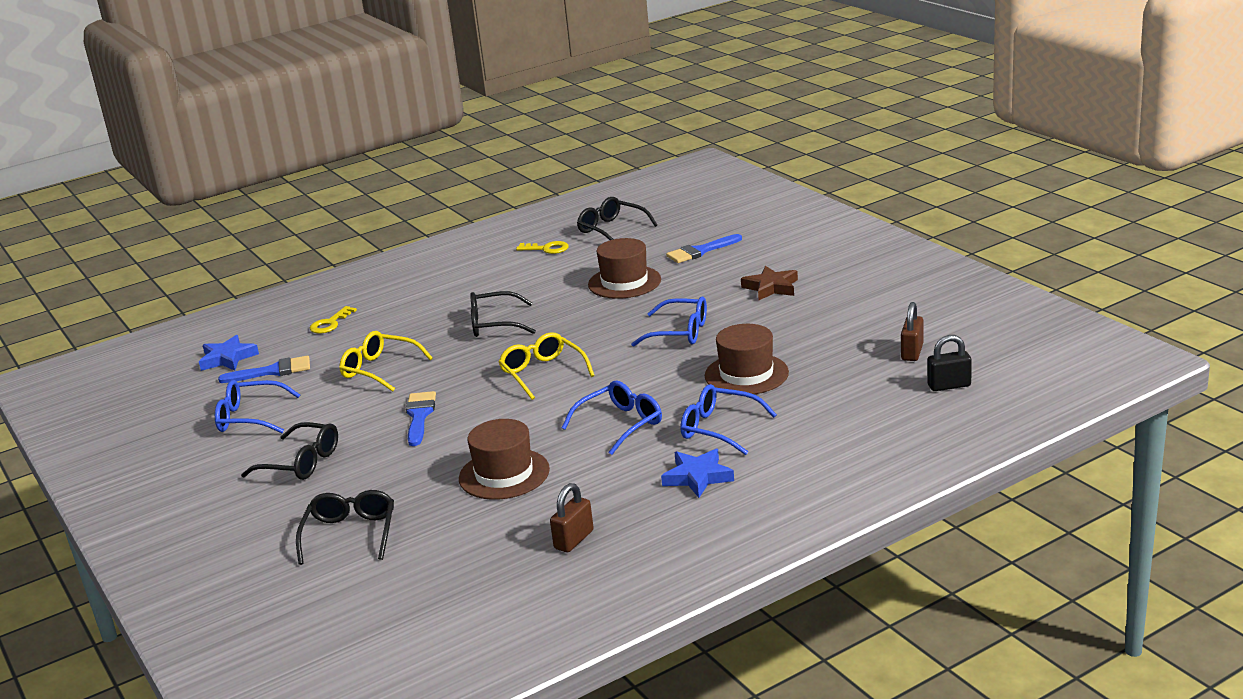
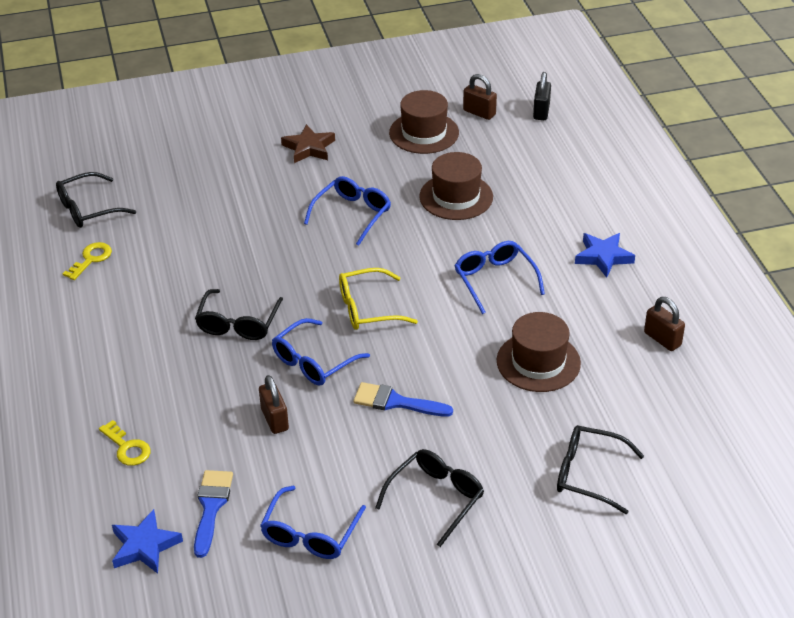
camera: 75 degrees left, 15 degrees up
yellow glasses [339,331,433,392] -> brown padlock [259,375,289,434]
brown hat [588,238,661,299] -> brown hat moved to [389,90,459,154]
blue brush [666,234,742,263] -> none
blue glasses [680,384,777,455] -> blue glasses moved to [272,318,370,386]

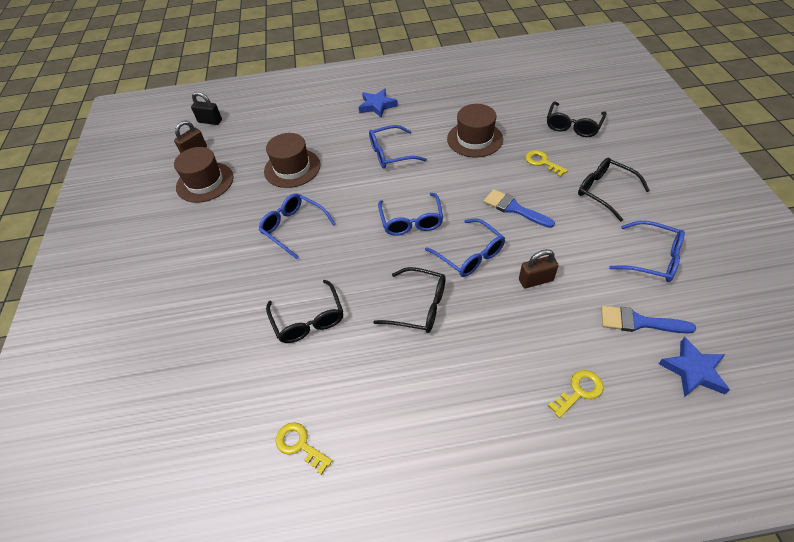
camera: 80 degrees left, 10 degrees up
black glasses [56,172,136,228] -> black glasses moved to [266,280,343,343]
brown star [281,124,335,163] -> none
yellow glasses [339,268,418,330] -> blue glasses [378,193,443,236]
blue brush [353,382,453,417] -> blue brush turned 105 degrees clockwise [484,189,555,228]
brown padlock [644,297,685,351] -> none
none -> yellow key [525,150,568,177]

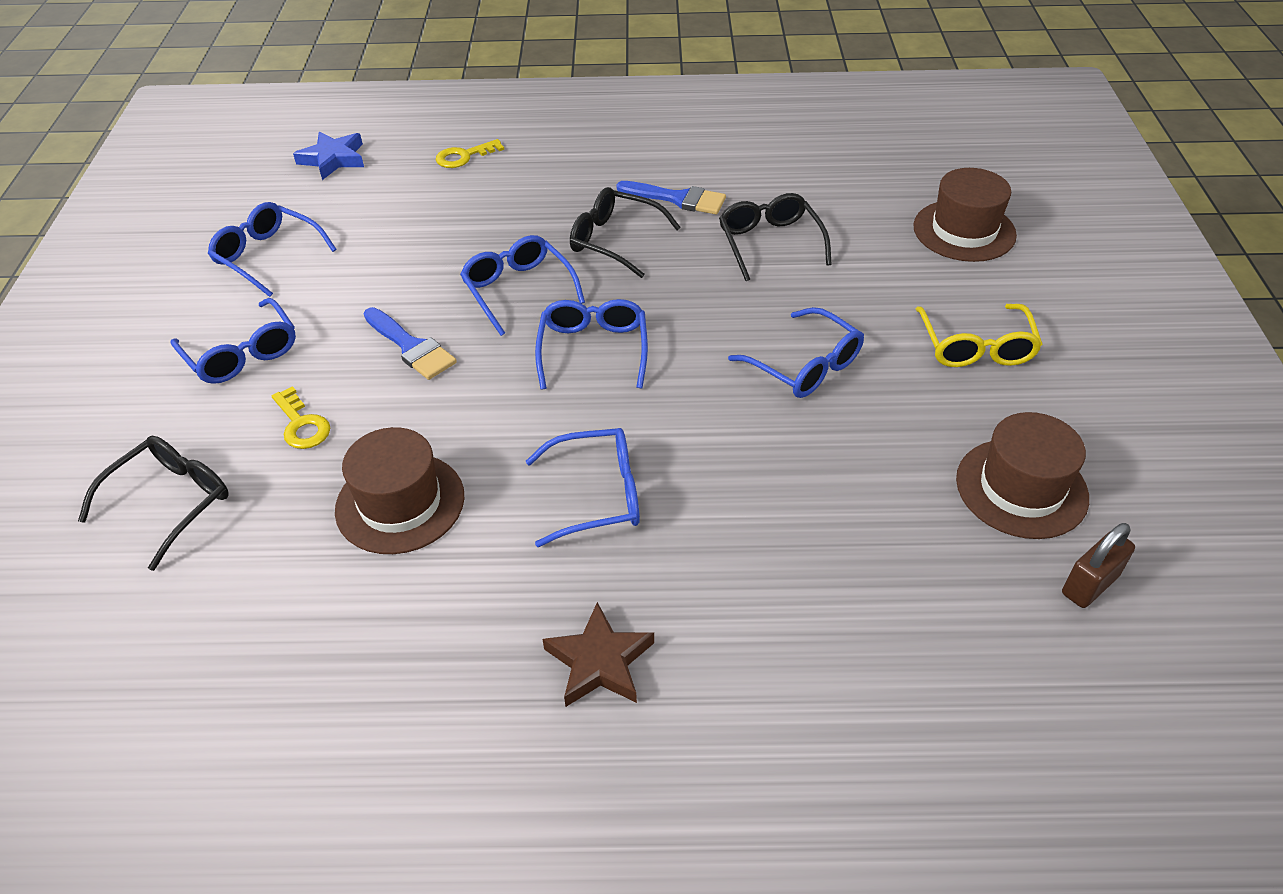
camera: 175 degrees left, 5 degrees down
black padlock [191,92,222,125] -> none
brown hat [264,133,320,188] -> brown hat moved to [913,168,1017,262]
yellow key [276,422,333,475] -> none
blue star [359,89,398,118] -> brown star [542,602,654,707]
brown padlock [519,249,559,288] -> none
black glasses [578,158,650,222] -> blue glasses [171,298,296,384]
blue brush [601,306,696,334] -> blue brush moved to [616,181,726,214]
none -> yellow glasses [916,304,1043,367]

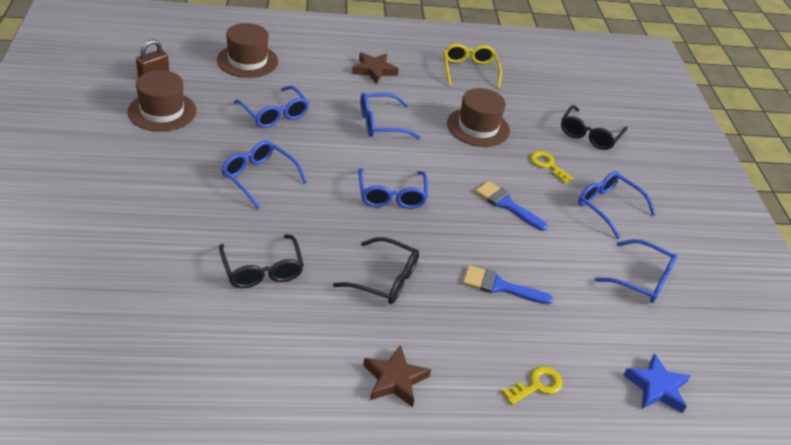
camera: 170 degrees right, 5 degrees down
blue glasses [460,235,585,336] -> blue glasses moved to [234,86,309,128]
blue brush [616,181,726,214] -> blue brush moved to [462,265,553,305]
brown hat [913,168,1017,262] -> brown hat moved to [217,23,278,78]
yellow glasses [916,304,1043,367] -> yellow glasses moved to [444,44,502,89]
none -> brown star [363,345,431,407]

